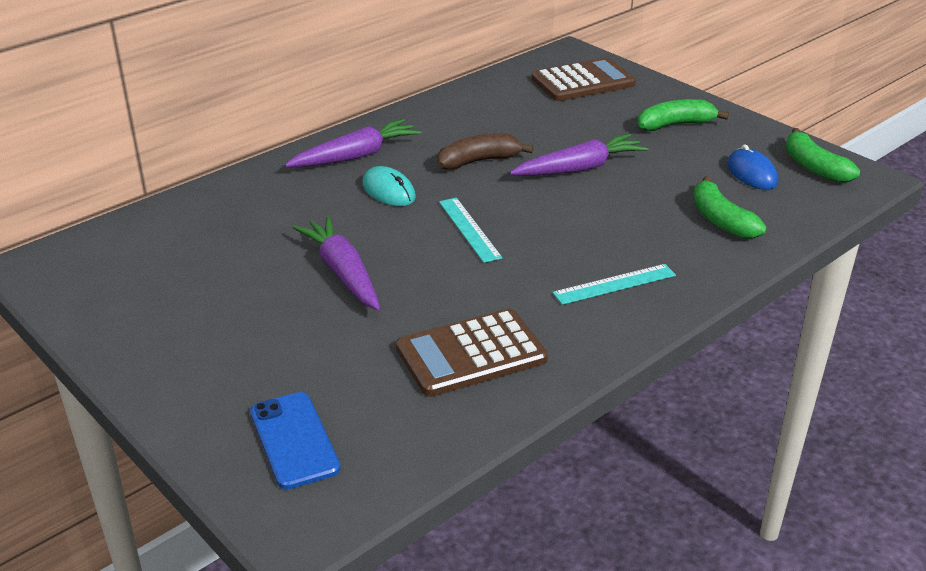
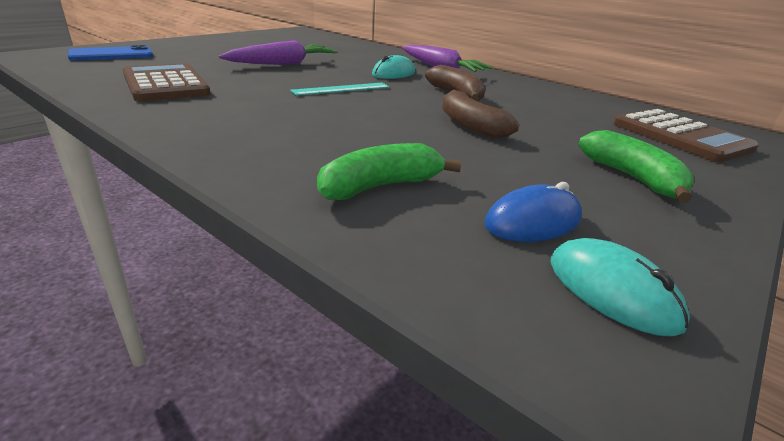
camera: 80 degrees right, 5 degrees down
purple carrot [510,134,649,176] -> brown banana [442,89,520,139]
turquoise ruler [552,264,676,305] -> none
green banana [786,128,860,183] -> turquoise mouse [550,238,690,336]

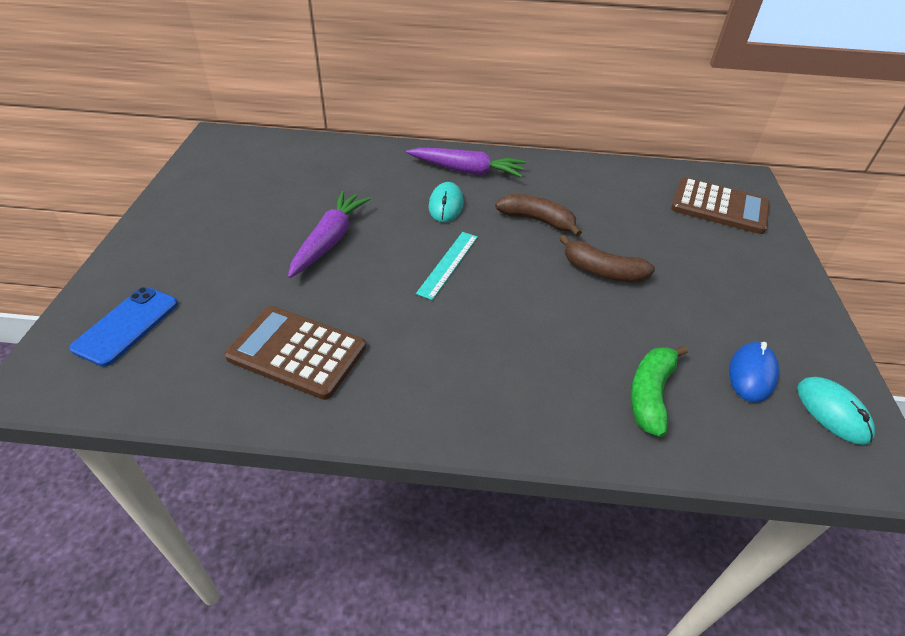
camera: 35 degrees left, 15 degrees up
turquoise mouse [550,238,690,336] -> turquoise mouse turned 45 degrees clockwise [797,377,875,445]
green banana [578,130,694,203] -> none

